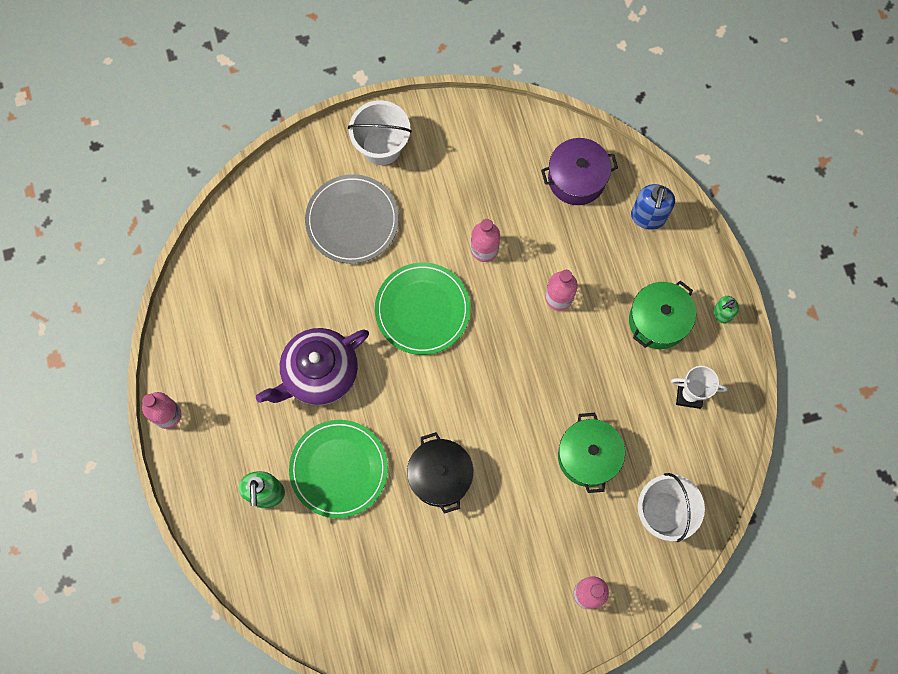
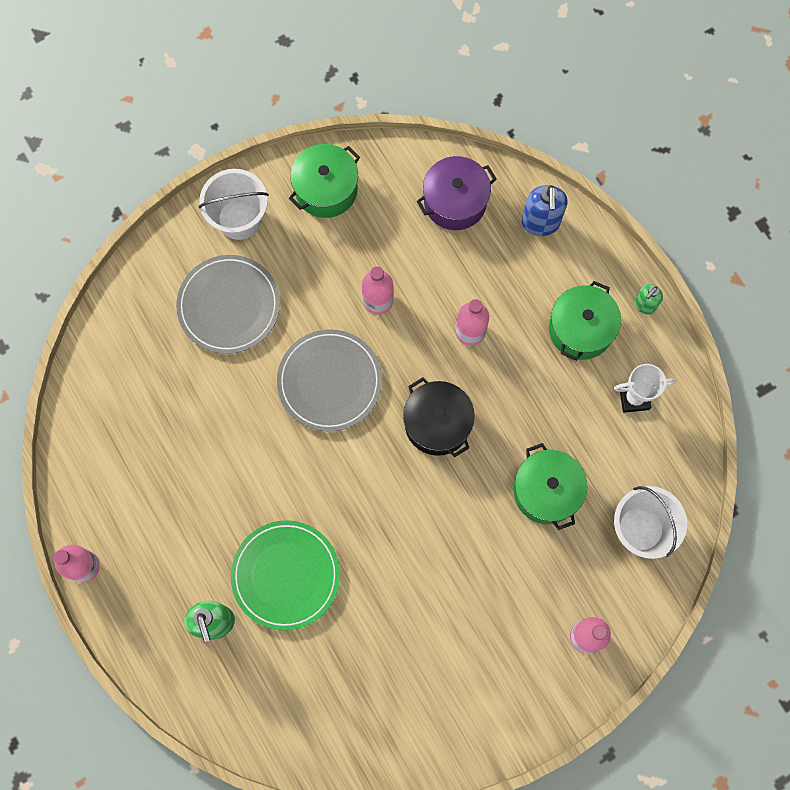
camera: 15 degrees left, 0 degrees up
purple teapot [256,328,369,405] -> none
green plate [375,262,470,355] -> grey plate [277,329,382,432]
black pot [407,432,473,514] -> black pot moved to [403,377,475,457]
none -> green pot [289,144,360,218]

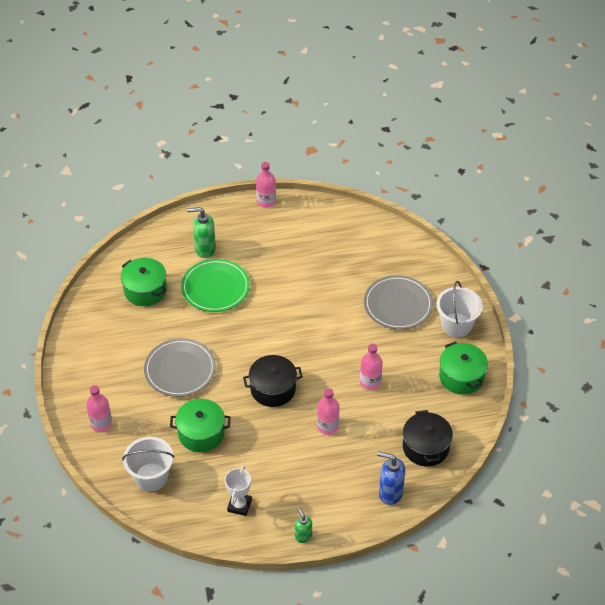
camera: 110 degrees right, 25 degrees down
grey plate [277,329,382,432] -> grey plate moved to [144,338,216,397]
purple pot [417,156,496,230] -> black pot [403,410,453,467]
green pot [549,281,621,361] -> green pot moved to [121,258,167,306]

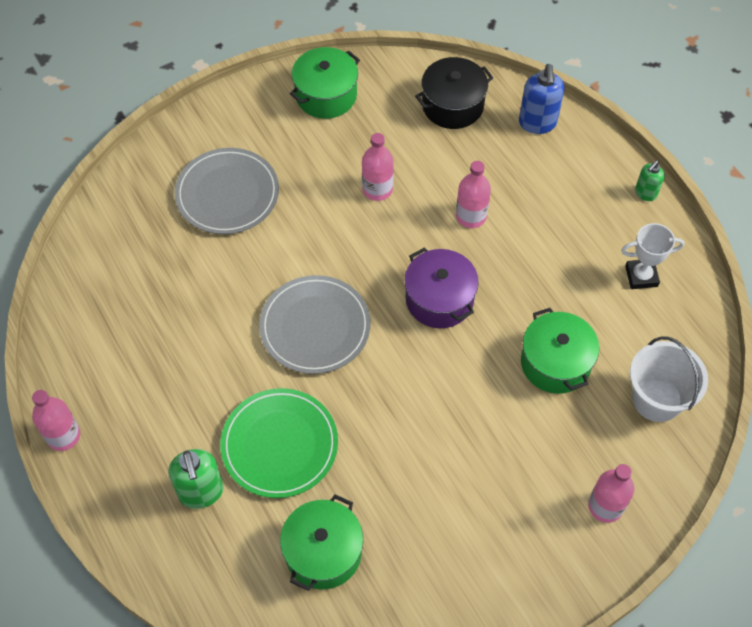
camera: 110 degrees left, 10 degrees up
grey plate [144,338,216,397] -> grey plate moved to [259,275,371,374]
black pot [243,355,303,407] -> purple pot [404,247,479,328]
white bucket [436,281,483,337] -> none

